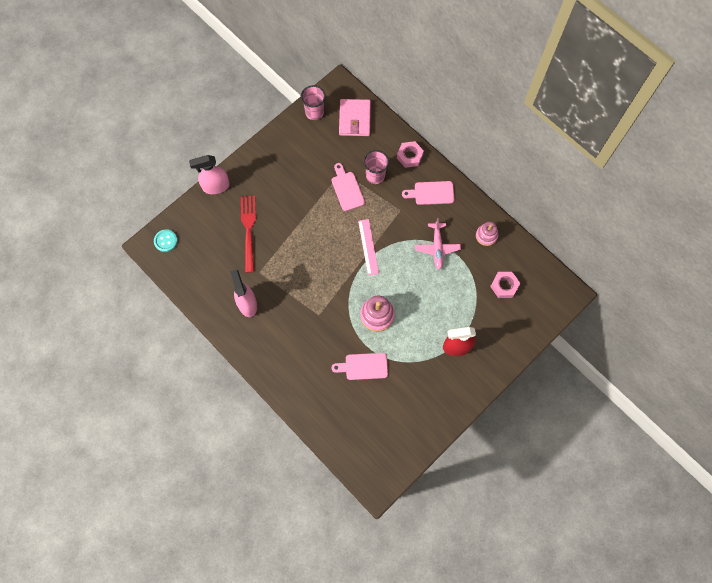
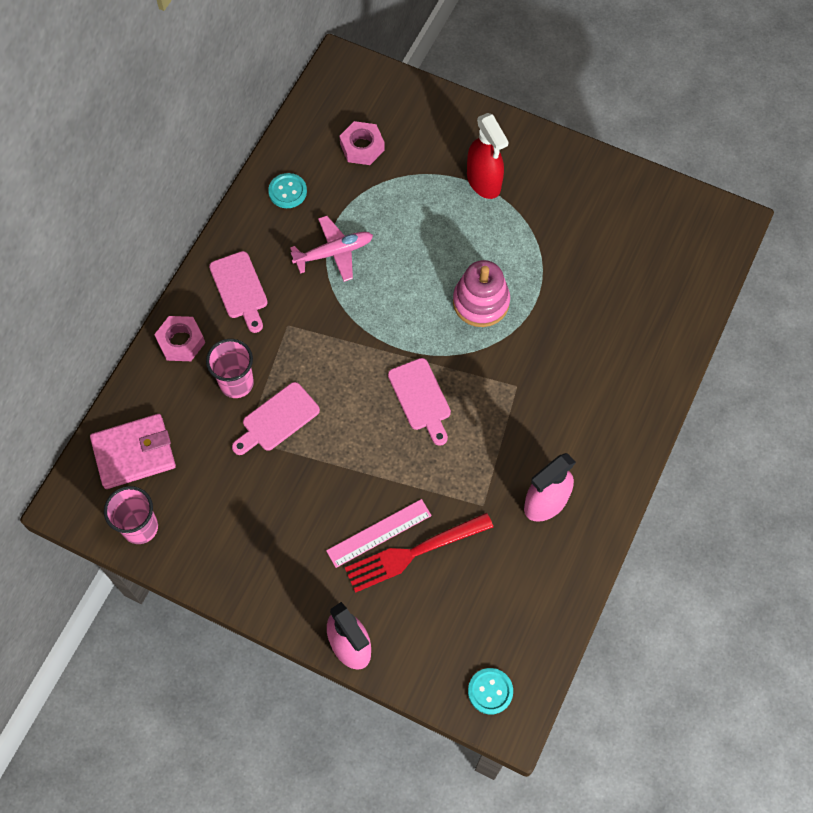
camera: 110 degrees left, 5 degrees down
pink cutting board [332,353,388,380] -> pink cutting board moved to [388,358,451,446]
pink ruler [358,219,379,276] -> pink ruler moved to [326,499,432,568]
pink stacking toy [476,222,498,246] -> turquoise button [268,173,307,208]

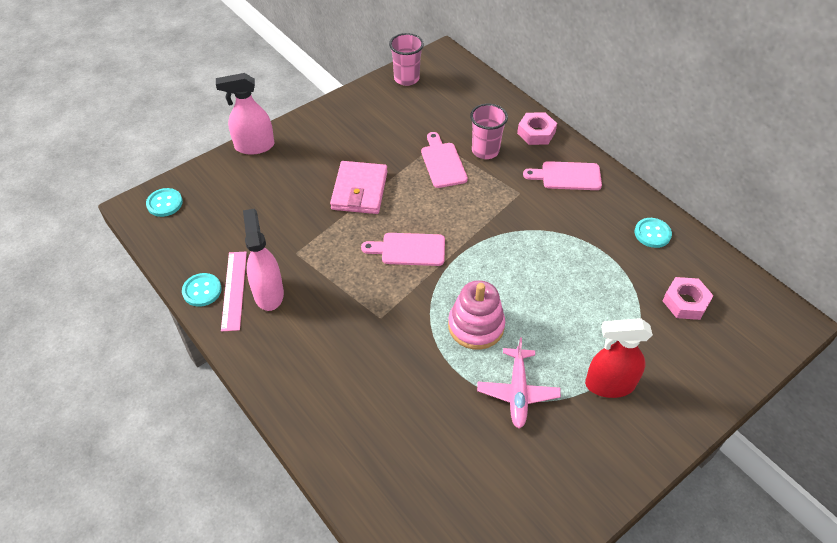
camera: 115 degrees right, 15 degrees down
pink wallet [90,414,176,489] -> pink wallet moved to [330,161,387,214]
pink plane [290,216,373,282] -> pink plane moved to [477,337,561,428]
pink ruler [326,499,432,568] -> pink ruler moved to [221,252,247,331]
red fork [345,513,493,593] -> none
none -> turquoise button [182,273,222,307]

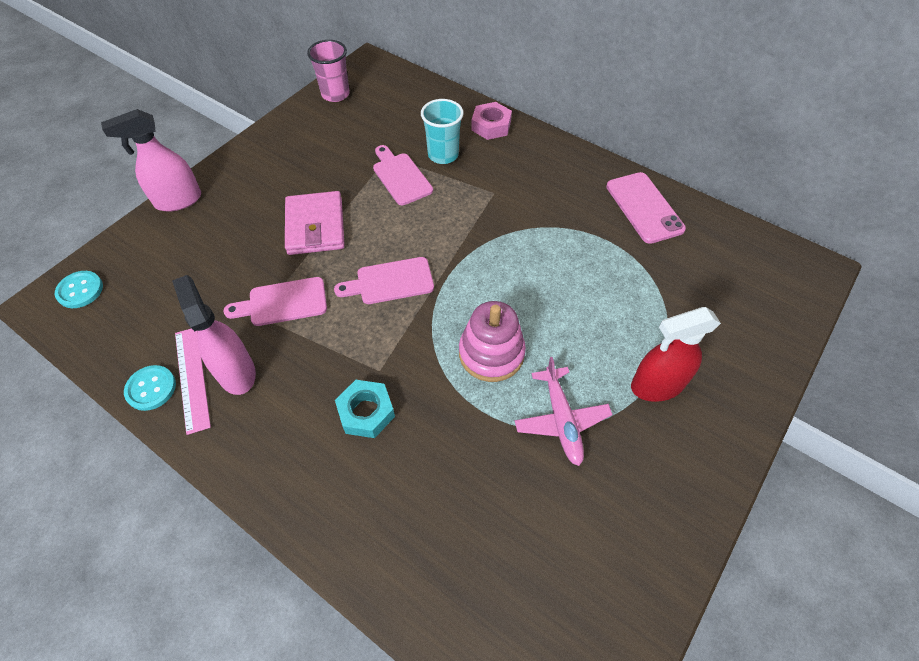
camera: 15 degrees left, 5 degrees up
pink cup [470,104,508,159] -> turquoise cup [421,99,464,164]
pink cutting board [523,161,602,190] -> pink cutting board moved to [223,277,327,326]
turquoise button [635,218,672,248] -> pink phone [606,172,686,244]
pink nut [662,277,714,320] -> none
none -> turquoise nut [335,380,395,438]

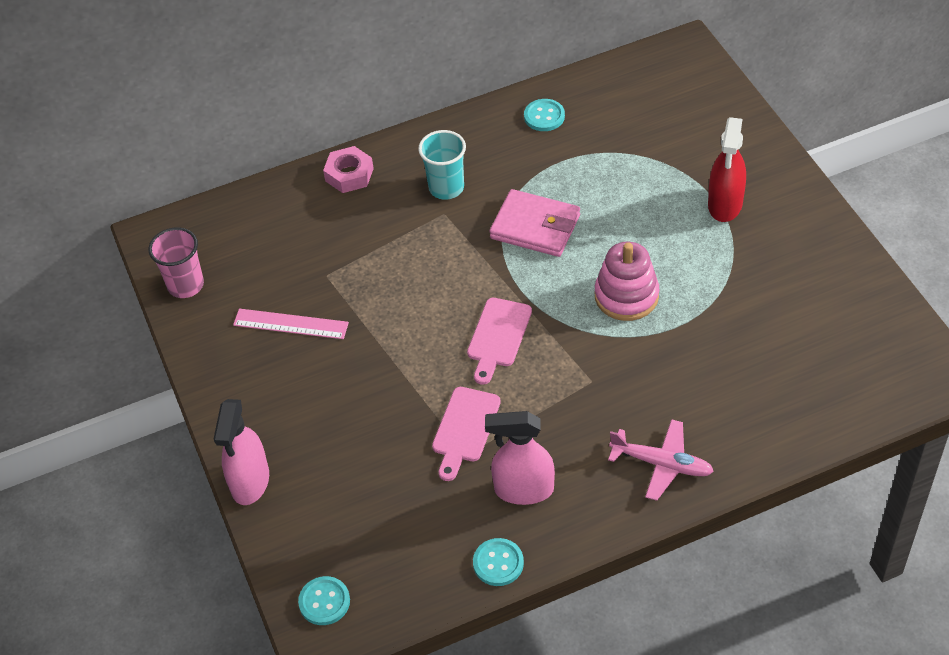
camera: 55 degrees left, 5 degrees down
pink ruler [175,328,211,435] -> pink ruler moved to [233,309,349,339]
pink wallet [285,191,345,255] -> pink wallet moved to [489,189,580,257]
turquoise nut [335,380,395,438] -> none
pink cutting board [373,145,433,205] -> none
turquoise cup [421,99,464,164] -> turquoise cup moved to [418,130,466,199]
pink plane [515,357,613,466] -> pink plane moved to [608,419,714,501]
pink phone [606,172,686,244] -> turquoise button [524,99,565,131]

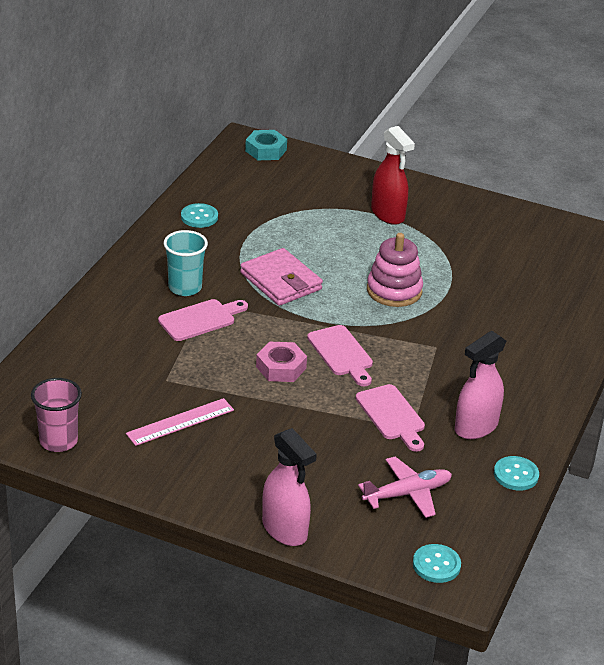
camera: 50 degrees left, 15 degrees down
pink nut [323,146,374,193] -> pink nut moved to [256,342,307,382]
pink wallet [489,189,580,257] -> pink wallet turned 75 degrees clockwise [240,248,323,306]
pink plane [608,419,714,501] -> pink plane moved to [358,456,452,518]
none -> pink cutting board [158,299,248,341]
none -> turquoise nut [245,130,287,160]

